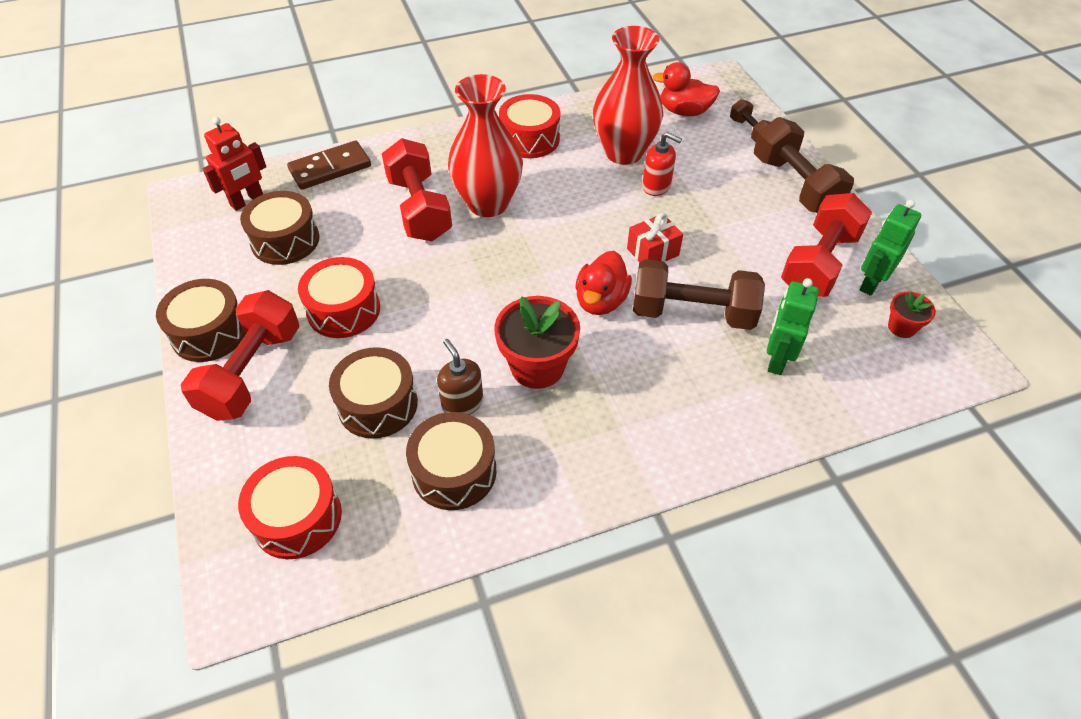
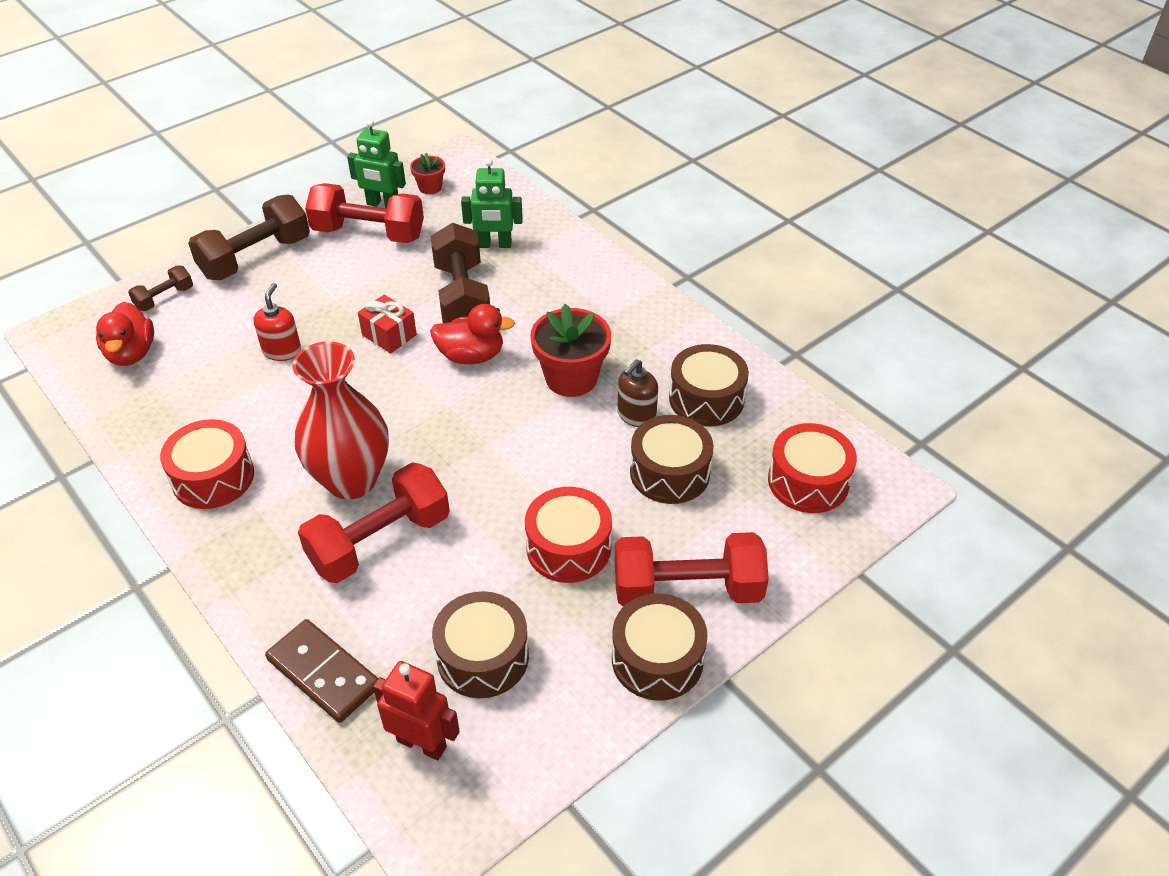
camera: 110 degrees left, 5 degrees down
red vase [593,26,663,165] -> none

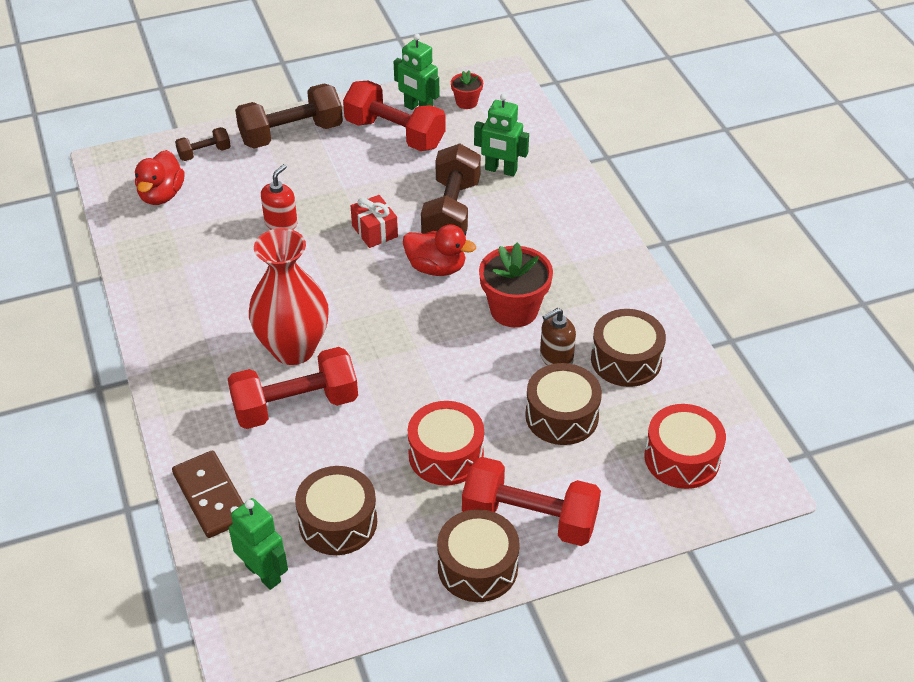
camera: 20 degrees right, 0 degrees up
red drum [160,419,254,509] -> none
red robot [373,661,460,760] -> green robot [229,498,288,590]

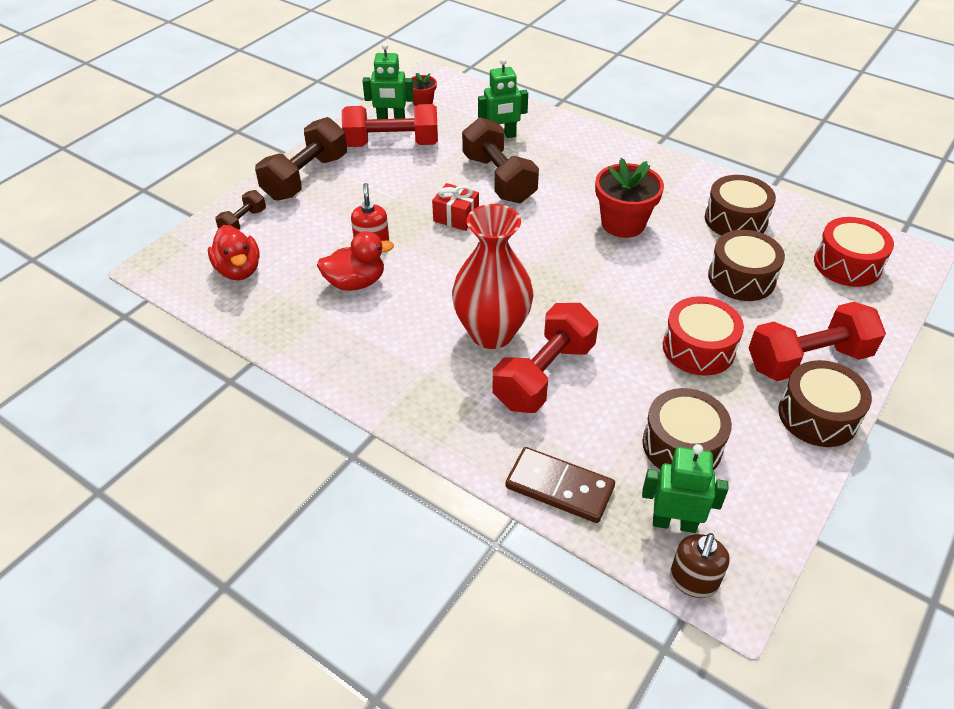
camera: 35 degrees left, 0 degrees up
red duck [403,224,476,276] -> red duck moved to [317,231,394,291]
brown soap dispenser [540,308,576,365] -> brown soap dispenser moved to [670,533,730,598]

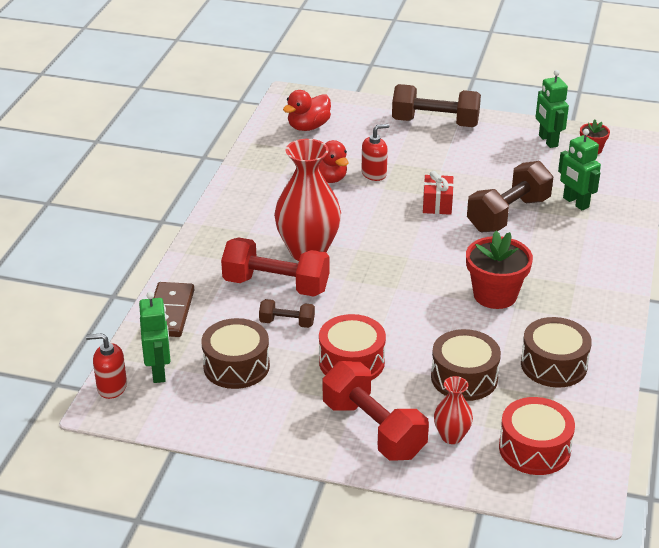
camera: 70 degrees right, 10 degrees down
brown dumbbell [215,190,266,230] -> brown dumbbell moved to [259,299,315,328]
red dumbbell [342,104,438,147] -> none
brown soap dispenser [670,533,730,598] -> red soap dispenser [86,333,127,399]
brown drum [778,360,872,447] -> none
none -> red vase [434,376,473,444]

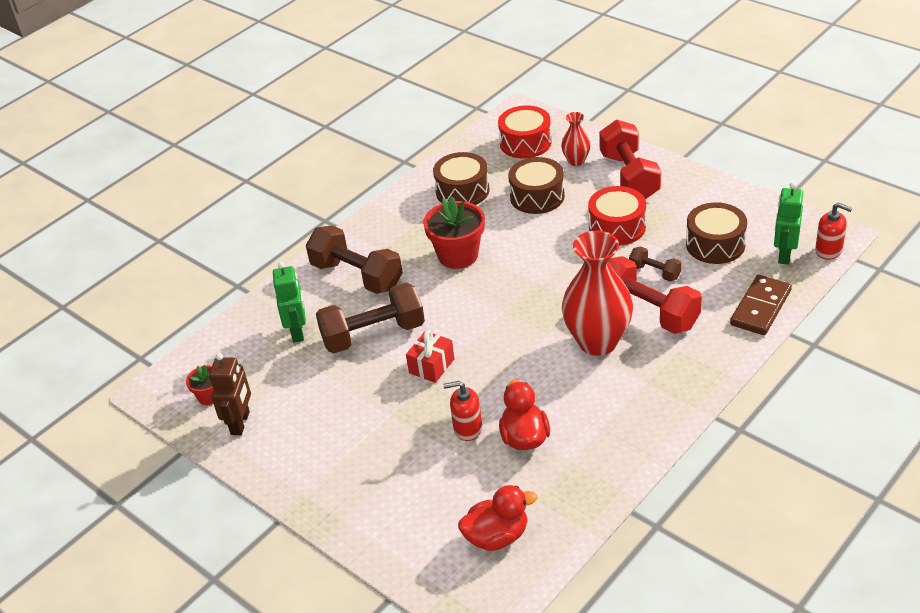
camera: 150 degrees left, 5 degrees up
brown dumbbell [392,84,481,127] -> brown dumbbell moved to [306,225,403,294]
green robot [536,70,569,148] -> brown robot [209,353,251,435]

